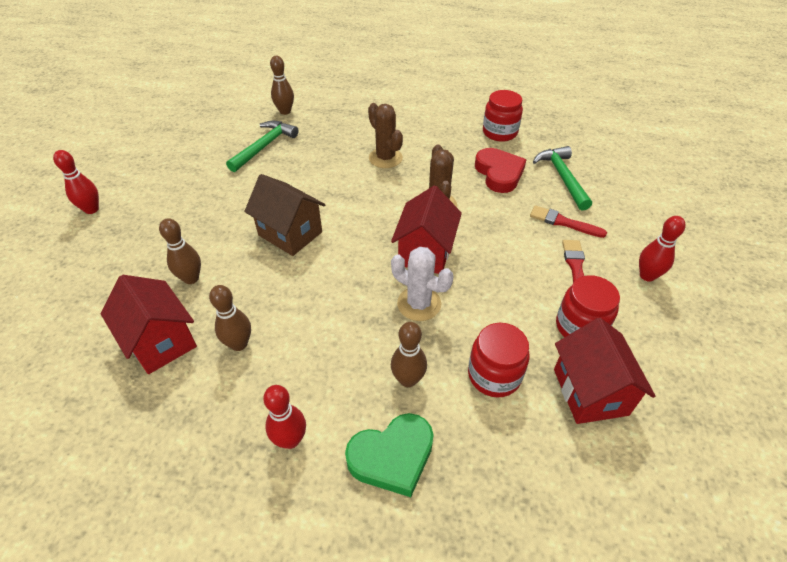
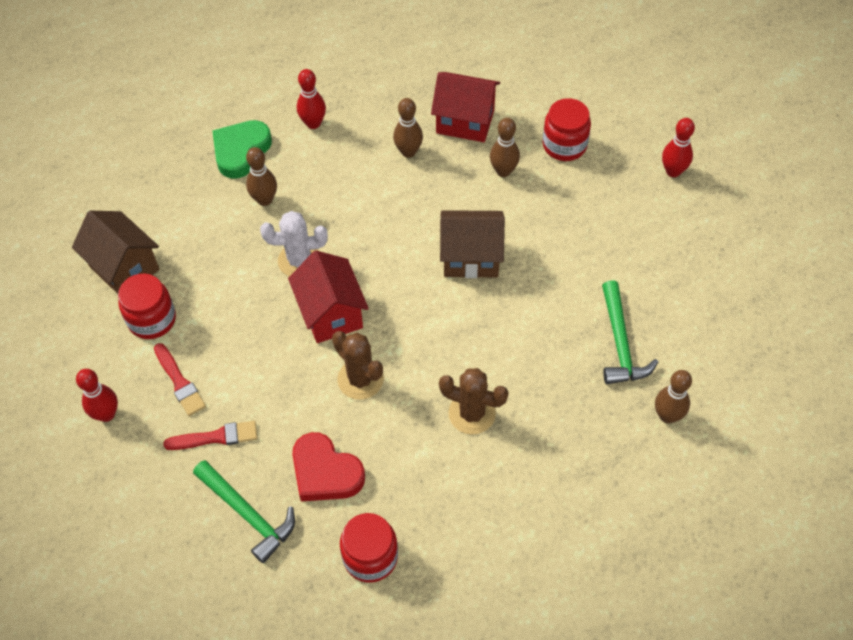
camera: 145 degrees right, 10 degrees up
red jar [468,323,530,397] -> red jar moved to [543,98,591,161]
red house [554,318,655,424] -> brown house [72,211,159,294]

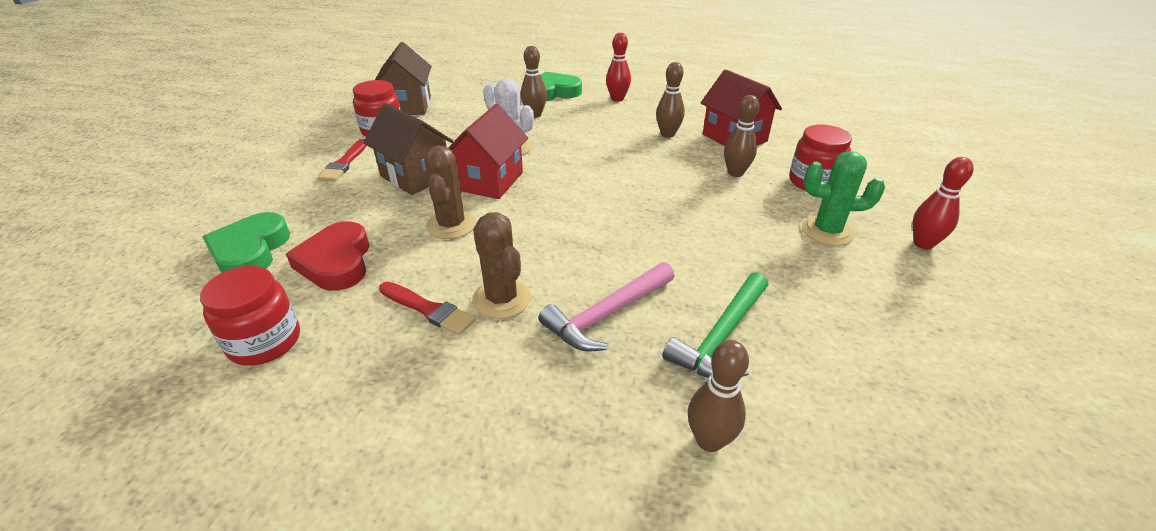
camera: 40 degrees right, 20 degrees down
red bowling pin [76,369,118,422] -> none
red brush [163,421,257,450] -> red brush moved to [379,282,476,335]
green hammer [193,460,295,563] -> green heart [203,212,290,273]
brown house [440,210,505,278] -> brown house moved to [364,103,454,195]
none -> pink hammer [538,262,675,352]
none -> green cactus [802,151,885,246]

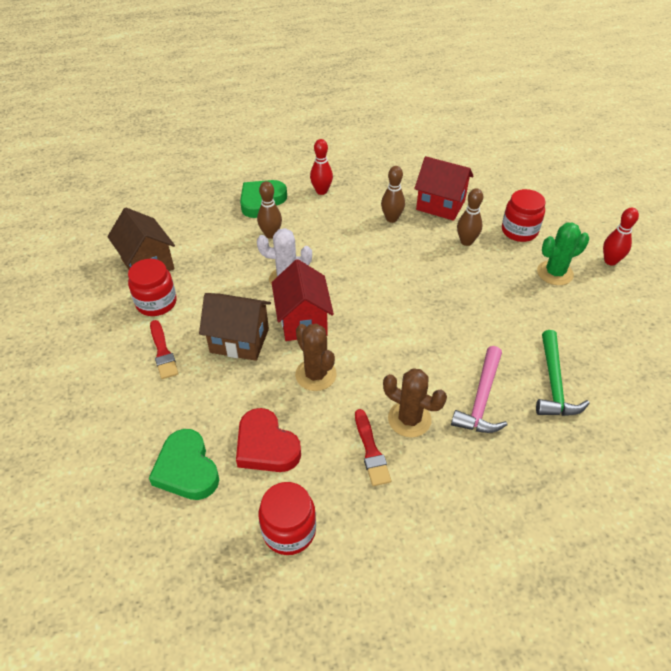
camera: 30 degrees left, 10 degrees up
red brush [379,282,476,335] -> red brush turned 75 degrees clockwise [355,409,391,486]
brown bowling pin [688,340,749,452] -> none

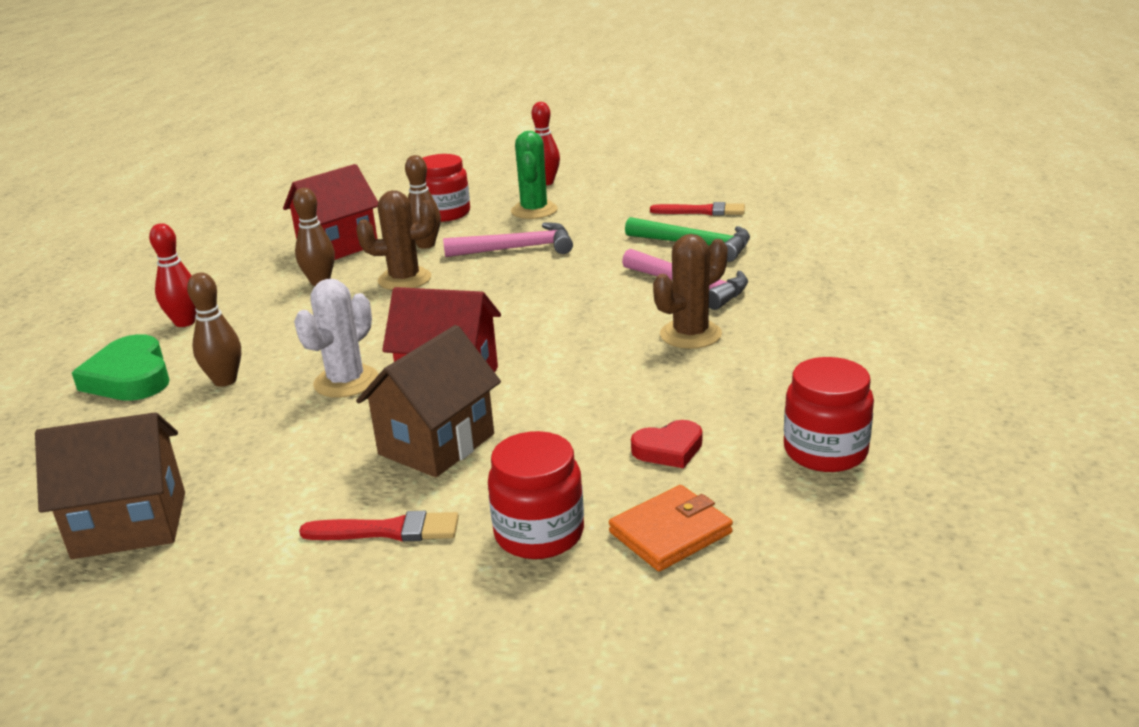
camera: 65 degrees left, 20 degrees down
red jar [128,259,177,316] -> red jar moved to [488,431,584,559]
green heart [149,429,219,500] -> orange wallet [609,485,733,571]
red heart [236,408,301,472] -> red heart [631,420,702,468], size x0.60
brown cactus [295,324,337,391] -> brown cactus moved to [356,190,436,290]
red brush [355,409,391,486] -> red brush moved to [650,202,745,216]
none -> pink hammer [443,222,573,257]

